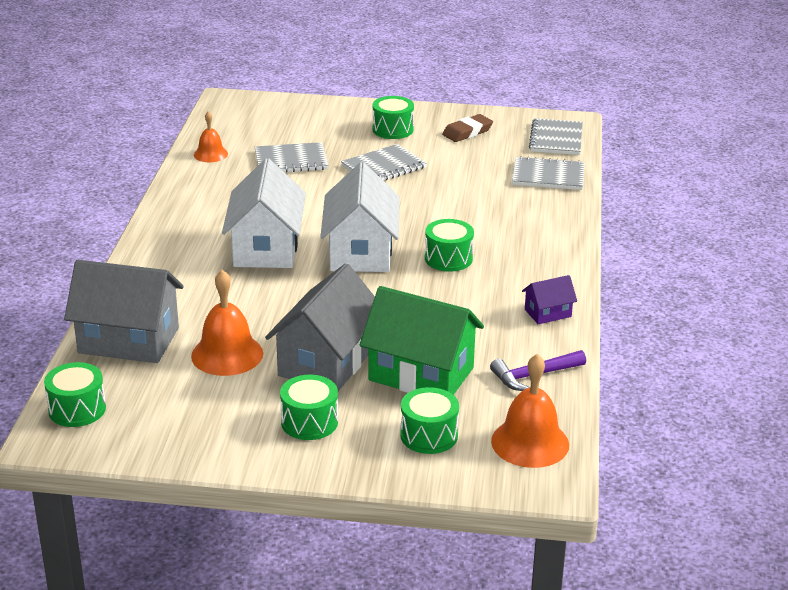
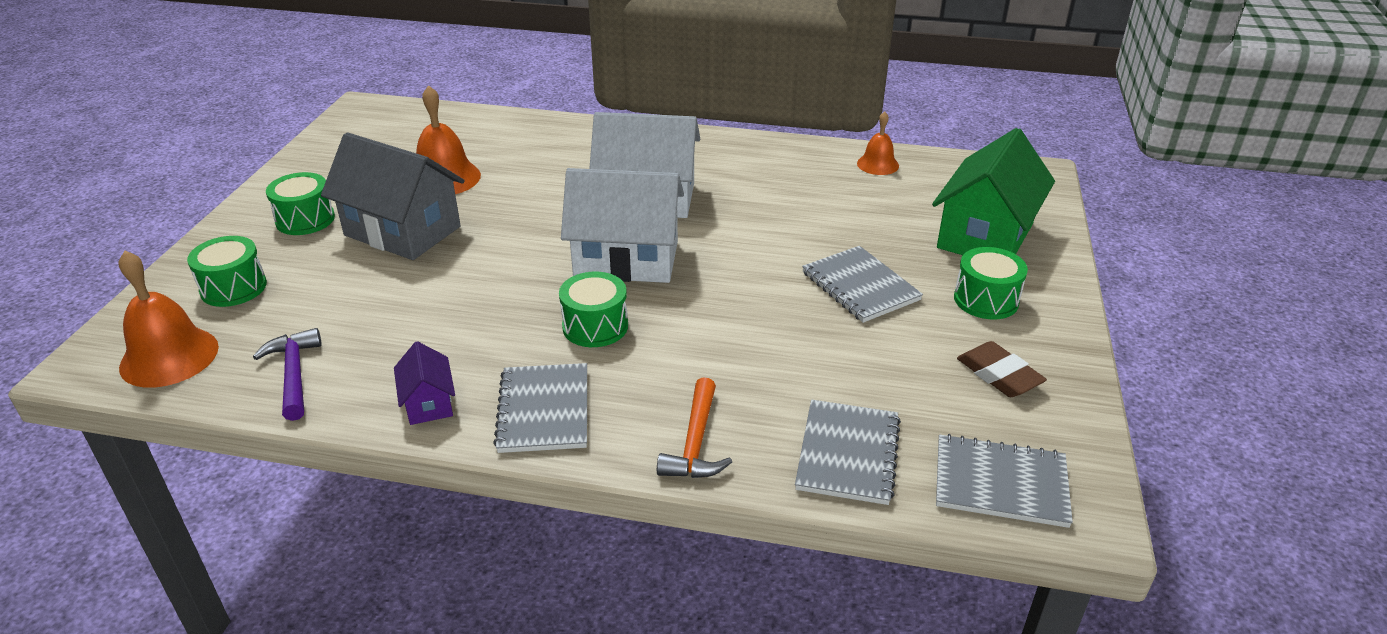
camera: 95 degrees right, 5 degrees up
green drum [44,362,106,427] -> none
grey house [64,260,184,363] -> none
grey notebook [255,142,328,173] -> grey notebook moved to [493,363,587,453]
green house [360,286,484,395] -> green house moved to [932,128,1055,255]
none -> orange hammer [657,377,732,478]

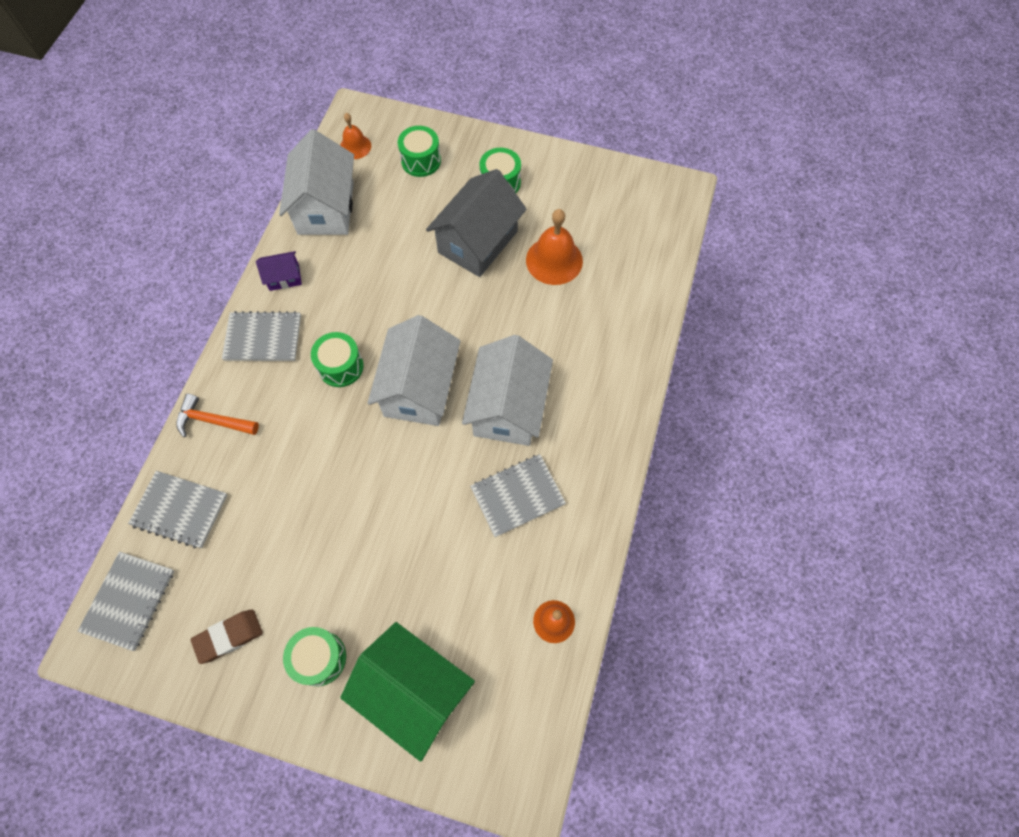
camera: 95 degrees right, 30 degrees up
orange bell [119,251,219,388] -> orange bell [340,113,371,159], size x0.60
purple hammer [253,328,322,421] -> white house [279,129,354,235]
grey notebook [802,246,923,323] -> grey notebook moved to [470,454,566,537]

